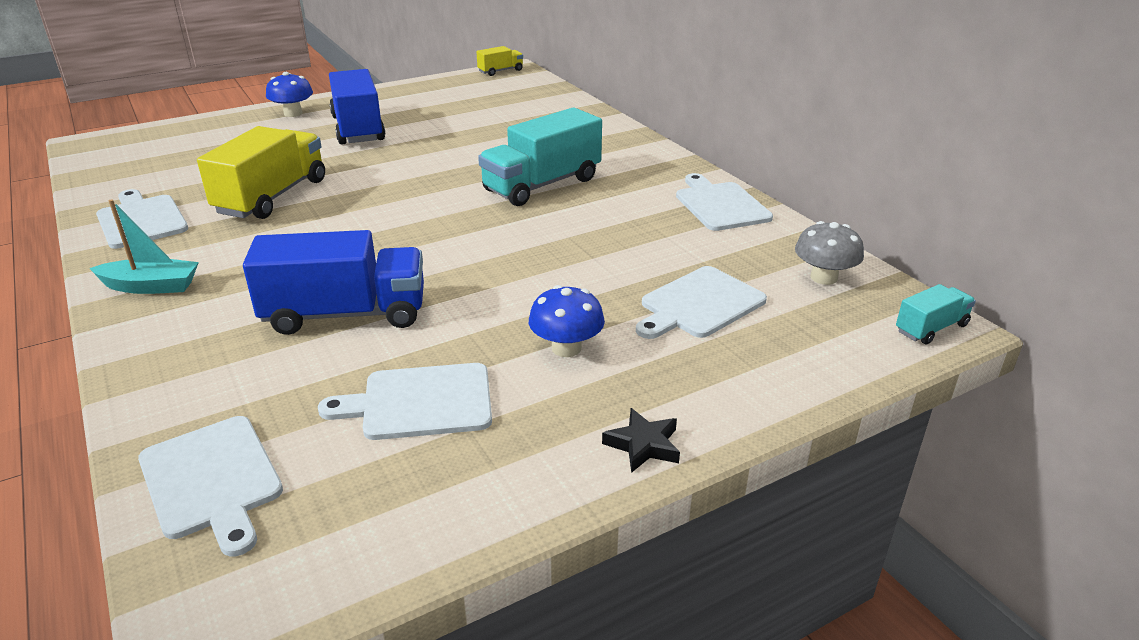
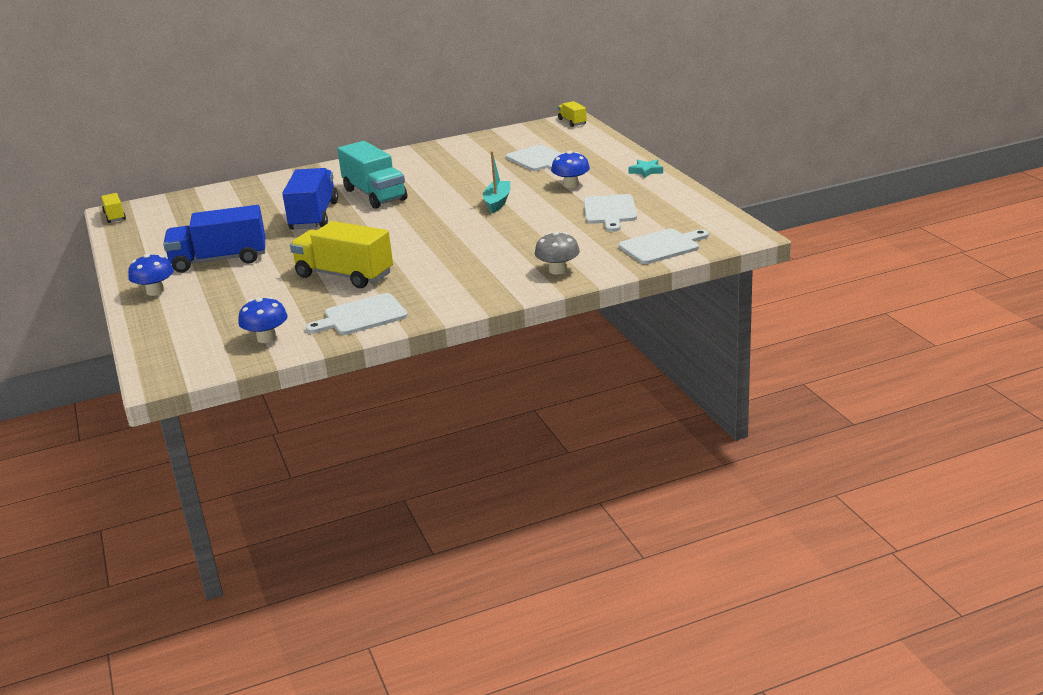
camera: 80 degrees left, 5 degrees down
turquoise boat [89,199,199,294] -> turquoise boat moved to [483,151,510,213]
blue truck [243,230,424,335] -> blue truck moved to [282,168,338,230]
black star [602,408,680,473] -> turquoise star [628,160,663,178]
white cutting board [676,173,773,231] -> none
grey mushroom [795,221,864,285] -> grey mushroom moved to [535,231,580,275]
turquoise truck [896,284,976,345] -> yellow truck [558,101,587,127]
none -> blue mushroom [238,297,287,343]

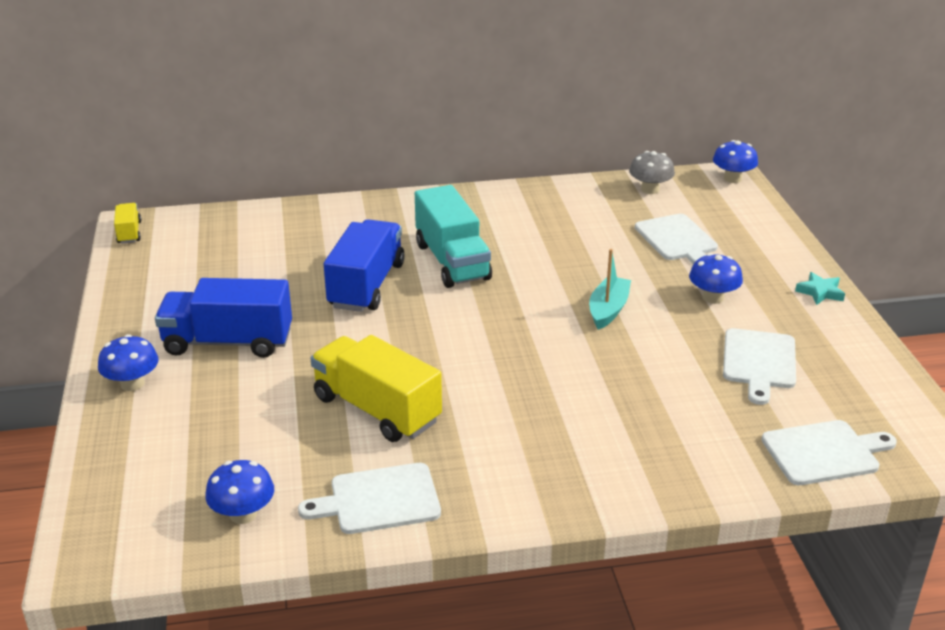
camera: 10 degrees right, 5 degrees up
grey mushroom [535,231,580,275] -> grey mushroom moved to [629,151,675,194]
yellow truck [558,101,587,127] -> blue mushroom [713,140,758,183]

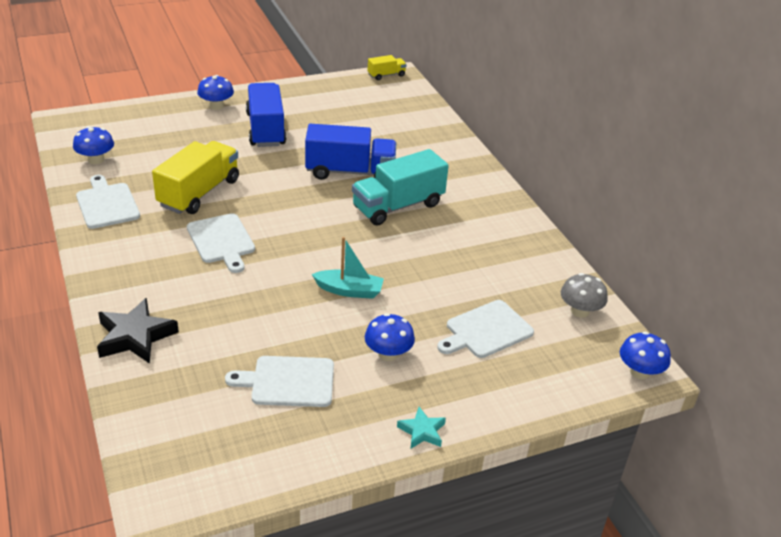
camera: 75 degrees right, 5 degrees up
white cutting board [761,420,897,485] -> white cutting board moved to [187,213,255,273]
none -> black star [97,298,179,364]

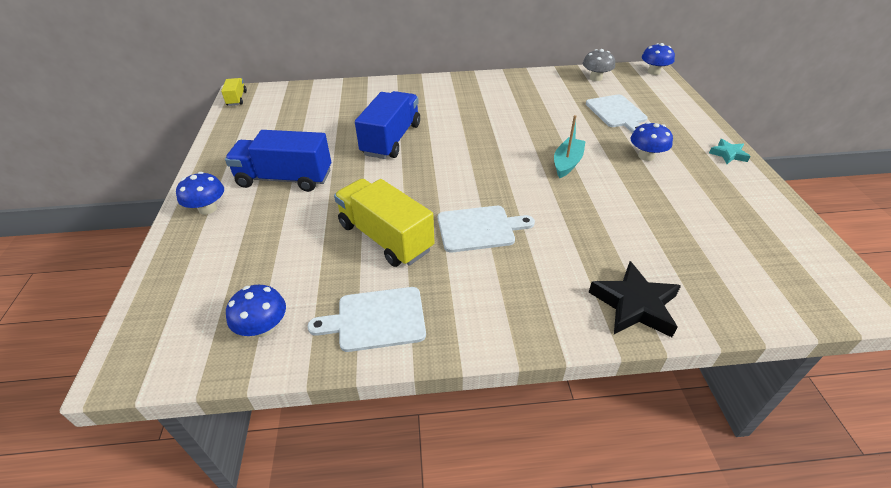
camera: 70 degrees left, 5 degrees up
white cutting board [225,356,334,407] -> none
turquoise truck [352,149,449,225] -> none

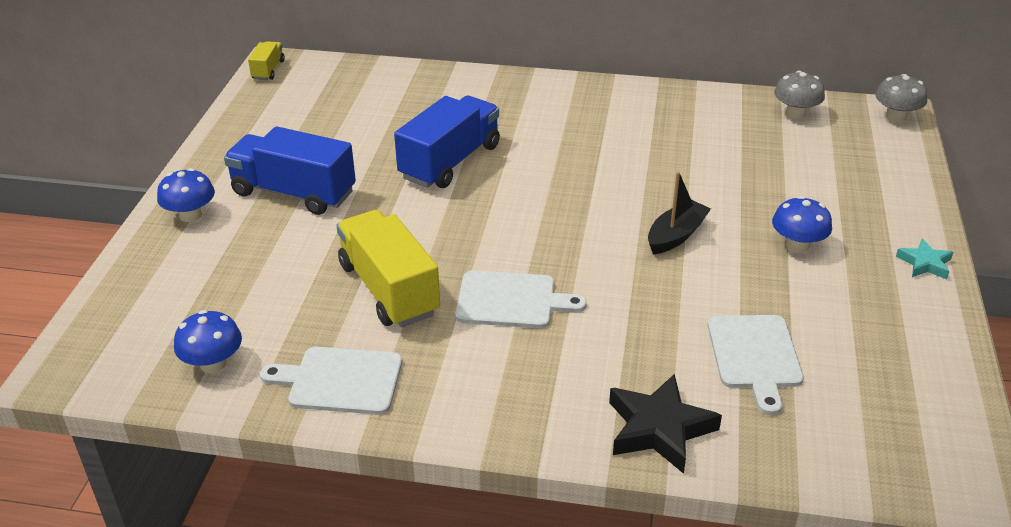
camera: 15 degrees right, 5 degrees down
turquoise boat [554,115,585,178] -> black boat [648,172,711,254]
white cutting board [586,94,647,133] -> white cutting board moved to [708,315,804,415]
blue mushroom [642,43,675,75] -> grey mushroom [875,74,927,122]

